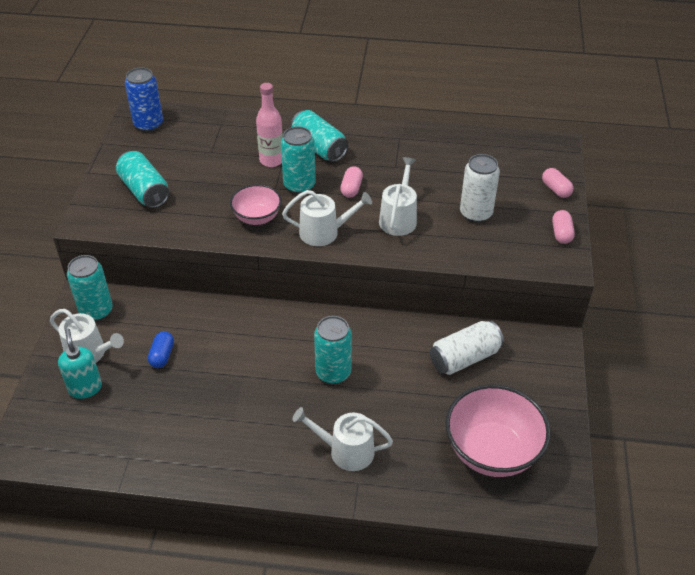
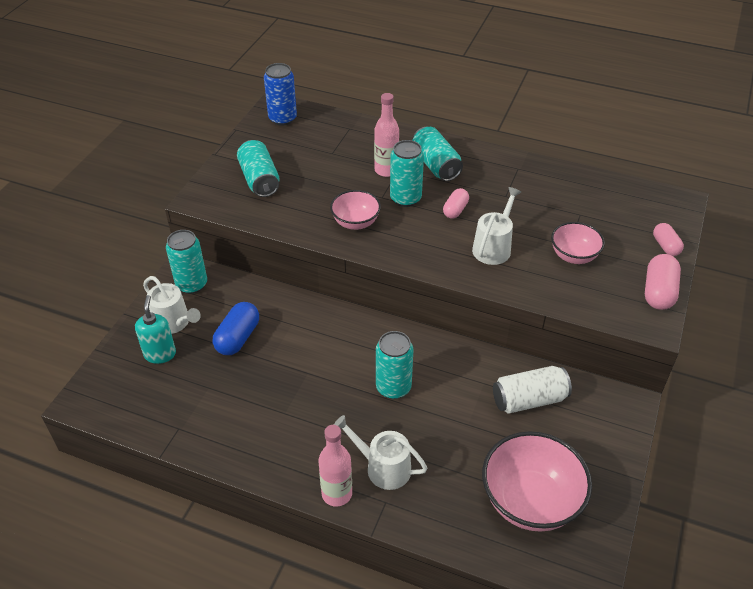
camera: 15 degrees right, 0 degrees up
blue capsule [148,331,174,368] -> blue capsule [213,302,259,355], size x1.57
white watering can [282,190,372,246] -> none
white can [460,154,500,223] -> pink bowl [551,222,605,264]
pink capsule [552,210,575,244] -> pink capsule [645,254,681,310], size x1.57
none -> pink bottle [318,425,352,507]

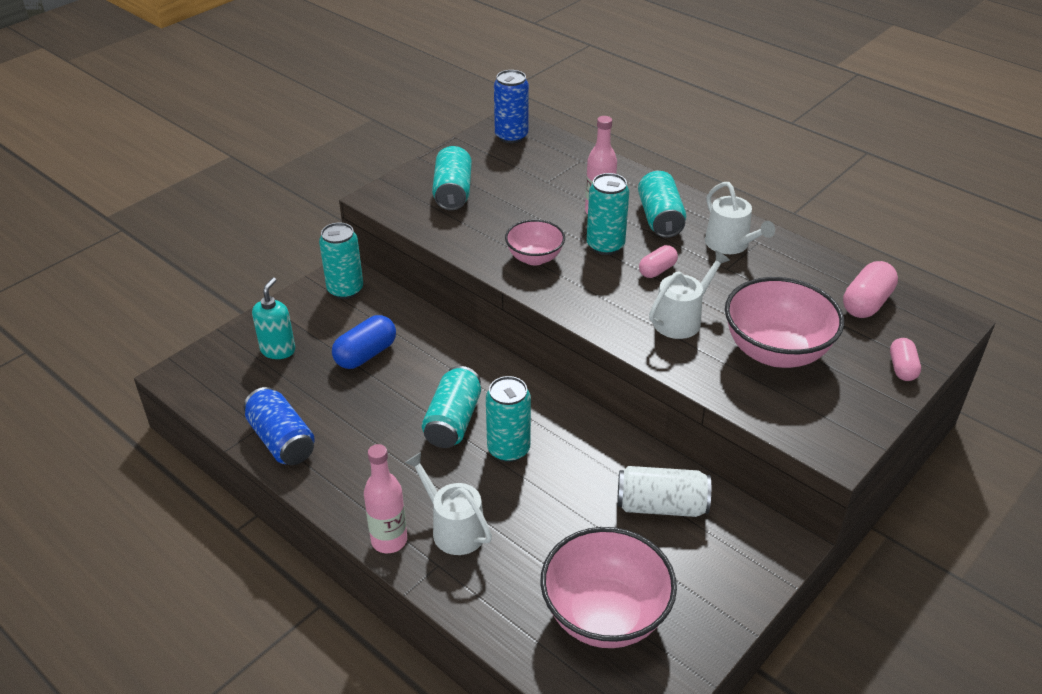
camera: 20 degrees right, 5 degrees down
white watering can [143,276,201,334] -> white watering can moved to [705,182,775,254]
pink bowl [551,222,605,264] -> pink bowl [725,277,844,368], size x1.73
pink capsule [645,254,681,310] -> pink capsule moved to [843,261,898,318]
none -> blue can [244,387,315,465]
none -> turquoise can [422,366,481,448]

